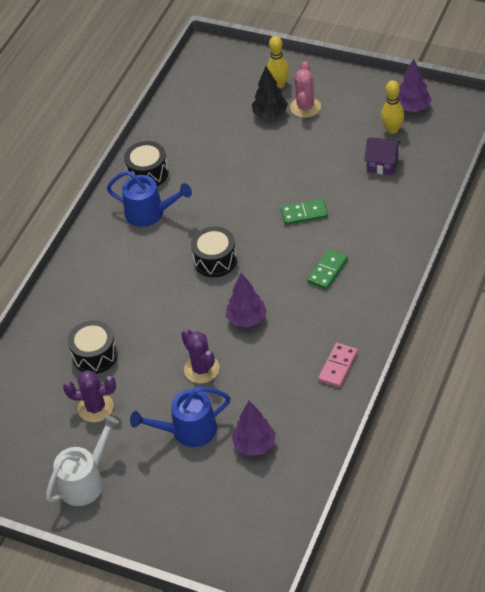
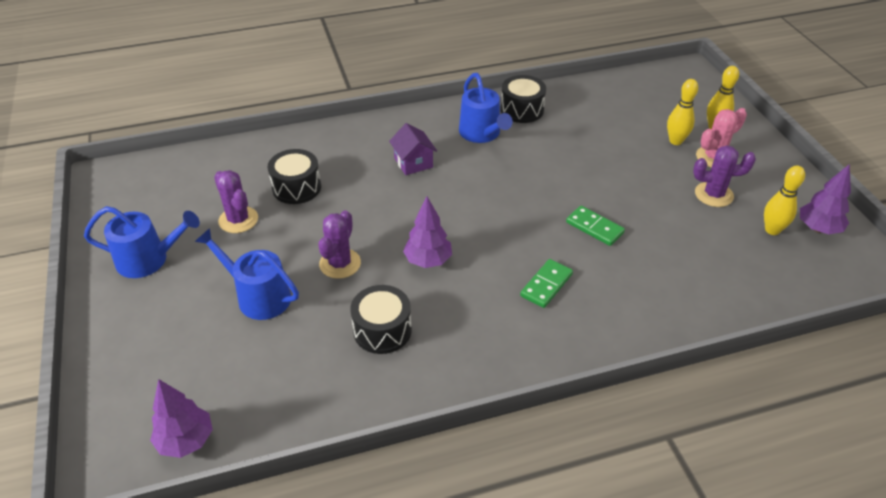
camera: 45 degrees right, 5 degrees down
white watering can [46,415,119,506] -> blue watering can [84,206,200,278]
black drum [191,227,237,277] -> black drum moved to [350,285,412,354]
purple tree [232,401,276,456] -> purple tree moved to [150,379,213,458]
black tree [252,67,288,118] -> yellow bowling pin [667,79,698,145]
green domino [307,249,348,290] -> green domino turned 45 degrees counterclockwise [520,259,573,308]
pink domino [318,343,358,388] -> none
purple house [364,137,401,175] -> purple house moved to [389,123,437,175]
none -> purple cactus [693,145,756,207]

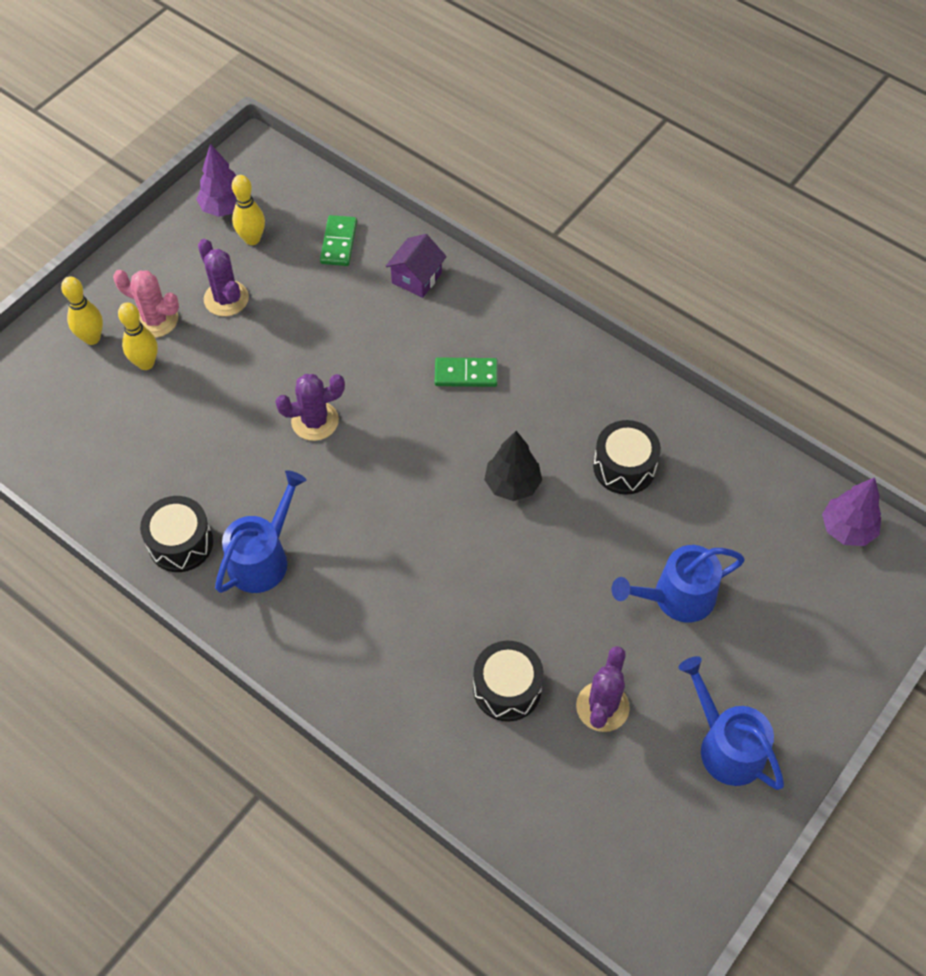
camera: 125 degrees left, 15 degrees up
blue watering can [195,228,299,320] -> blue watering can turned 75 degrees clockwise [611,545,745,622]
purple cactus [318,210,361,279] -> purple cactus moved to [275,374,345,441]
purple house [389,123,437,175] -> purple house moved to [385,234,447,298]
purple tree [403,197,452,268] -> black tree [484,431,542,501]
green domino [566,206,625,246] -> green domino moved to [320,215,357,266]

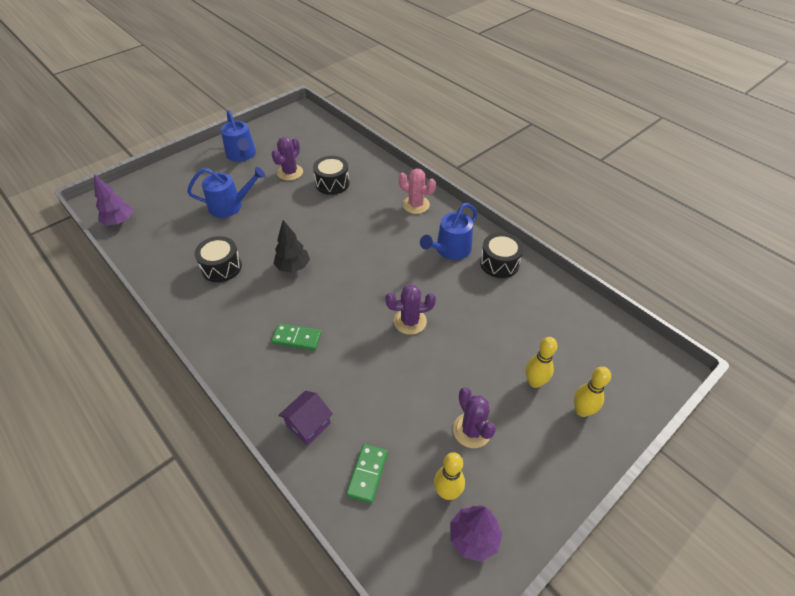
camera: 170 degrees left, 10 degrees down
pink cactus [113,270,179,338] -> pink cactus moved to [399,169,436,214]

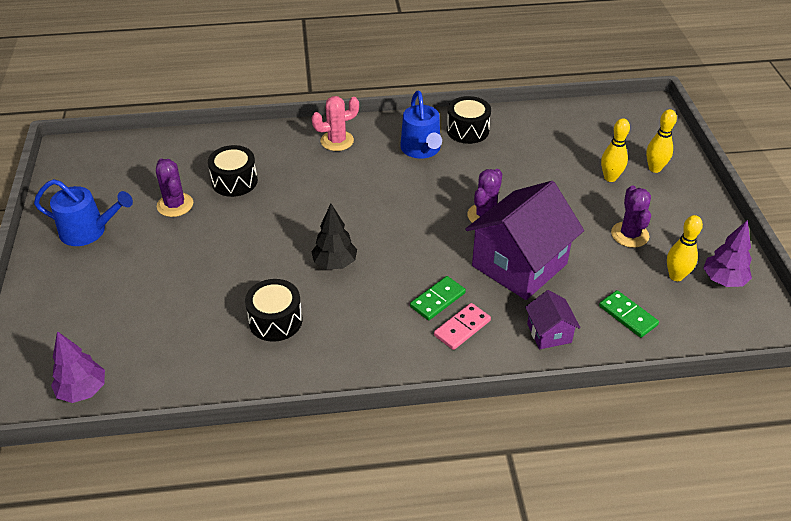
camera: 55 degrees left, 5 degrees down
blue watering can [187,167,265,218] -> none
purple cactus [453,387,496,448] -> purple cactus turned 75 degrees clockwise [611,186,651,248]
none -> pink domino [434,303,491,350]
none -> purple house [465,181,584,300]

